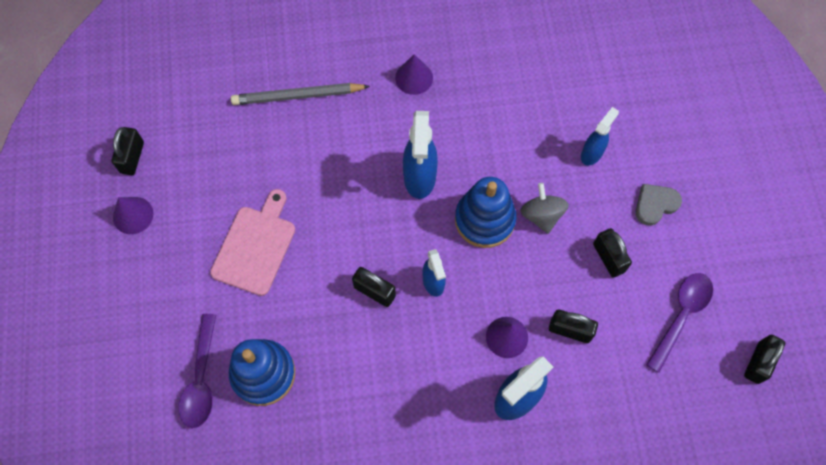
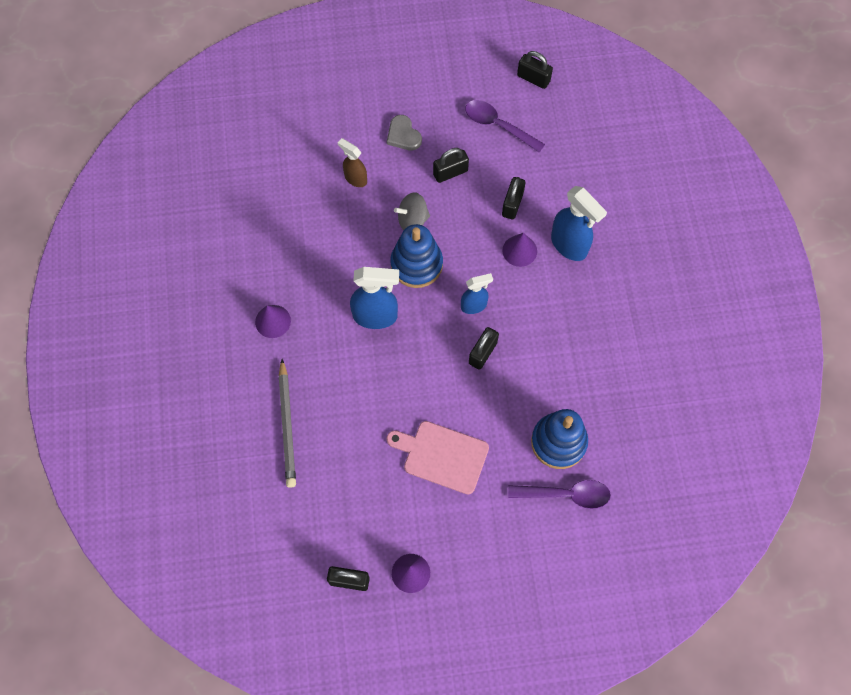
camera: 90 degrees left, 0 degrees up
blue spray bottle [581,107,619,165] -> brown spray bottle [338,138,367,187]

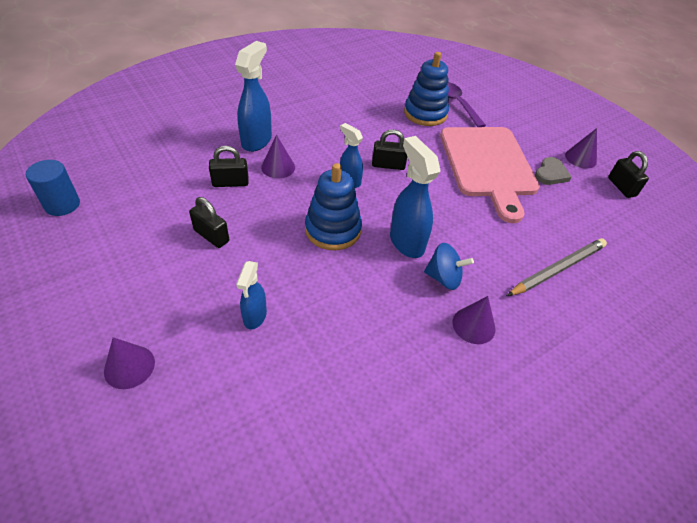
camera: 120 degrees left, 20 degrees down
brown spray bottle [338,138,367,187] -> blue spray bottle [236,261,267,329]
grey heart [387,115,422,151] -> grey heart moved to [535,157,572,185]
pink cutting board [387,421,489,494] -> pink cutting board [440,127,540,223], size x1.60
grey spinning top [394,192,430,230] -> none
purple spoon [465,100,545,153] -> none
black padlock [517,51,553,89] -> blue cylinder [26,160,80,216]
none -> purple cone [104,337,155,389]
none -> blue spinning top [424,243,474,290]

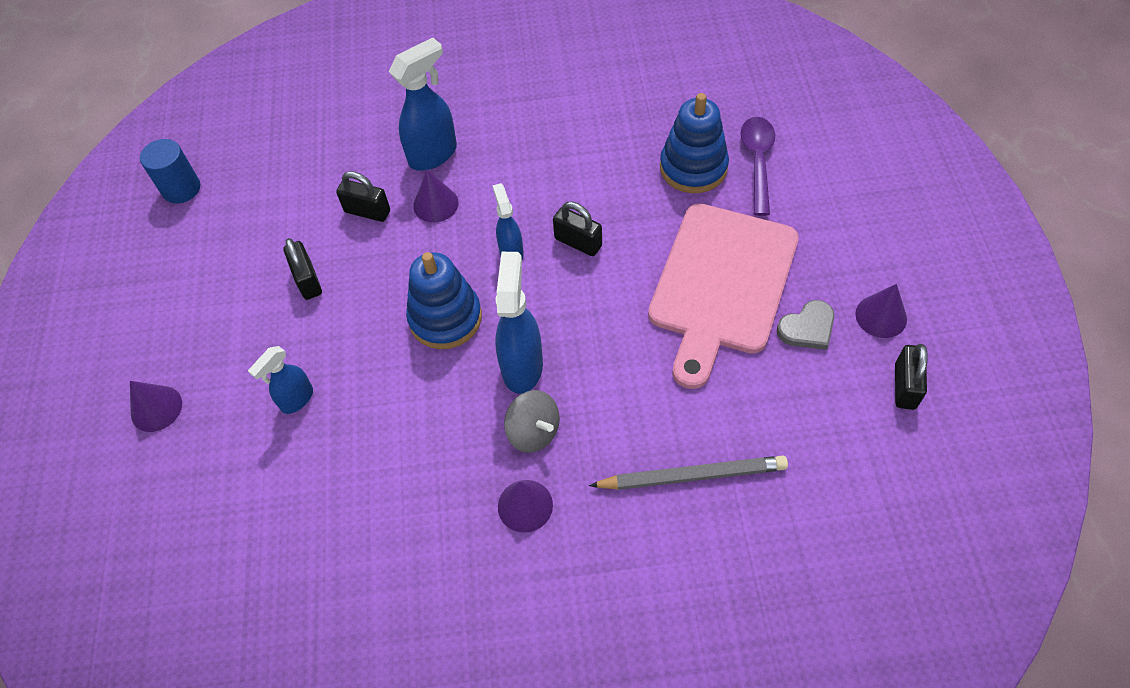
camera: 35 degrees right, 10 degrees up
blue spinning top [424,243,474,290] -> grey spinning top [504,390,560,453]

